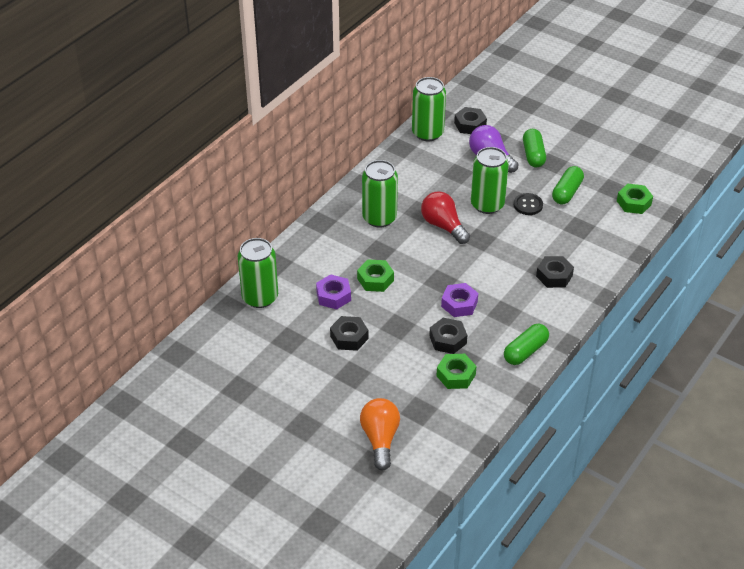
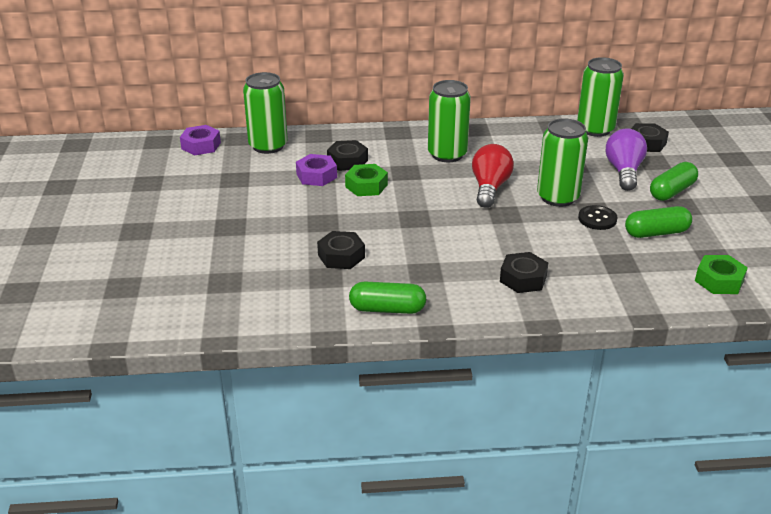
camera: 50 degrees right, 10 degrees down
black nut [330,316,368,351] -> black nut moved to [327,140,368,171]
orange light bulb [360,398,400,470] -> none
green nut [437,354,477,389] -> none
purple nut [441,283,478,317] -> purple nut moved to [180,125,221,155]

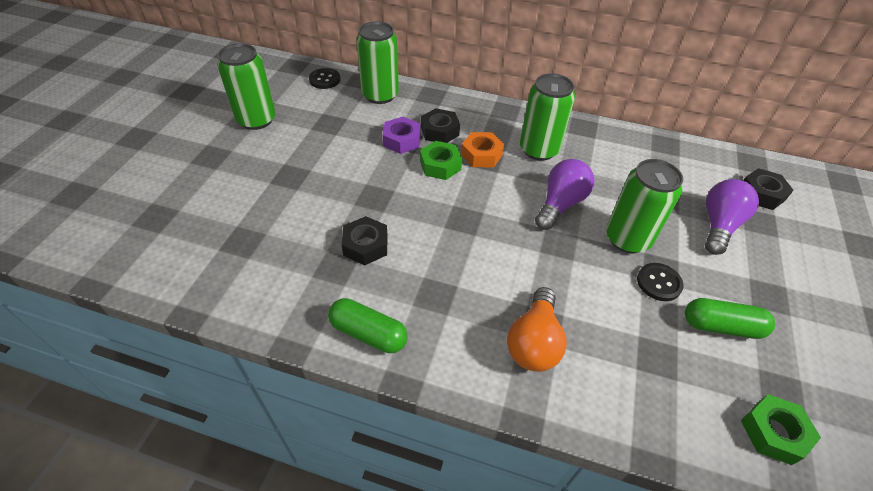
camera: 20 degrees right, 15 degrees up
purple nut [180,125,221,155] -> black button [309,68,340,89]
red light bulb [472,144,514,208] -> purple light bulb [535,159,594,230]
black nut [500,252,548,293] -> orange light bulb [507,287,567,372]
green can [577,57,624,137] -> green can moved to [217,43,276,130]
green capsule [650,162,698,201] -> none
none -> orange nut [461,132,504,167]

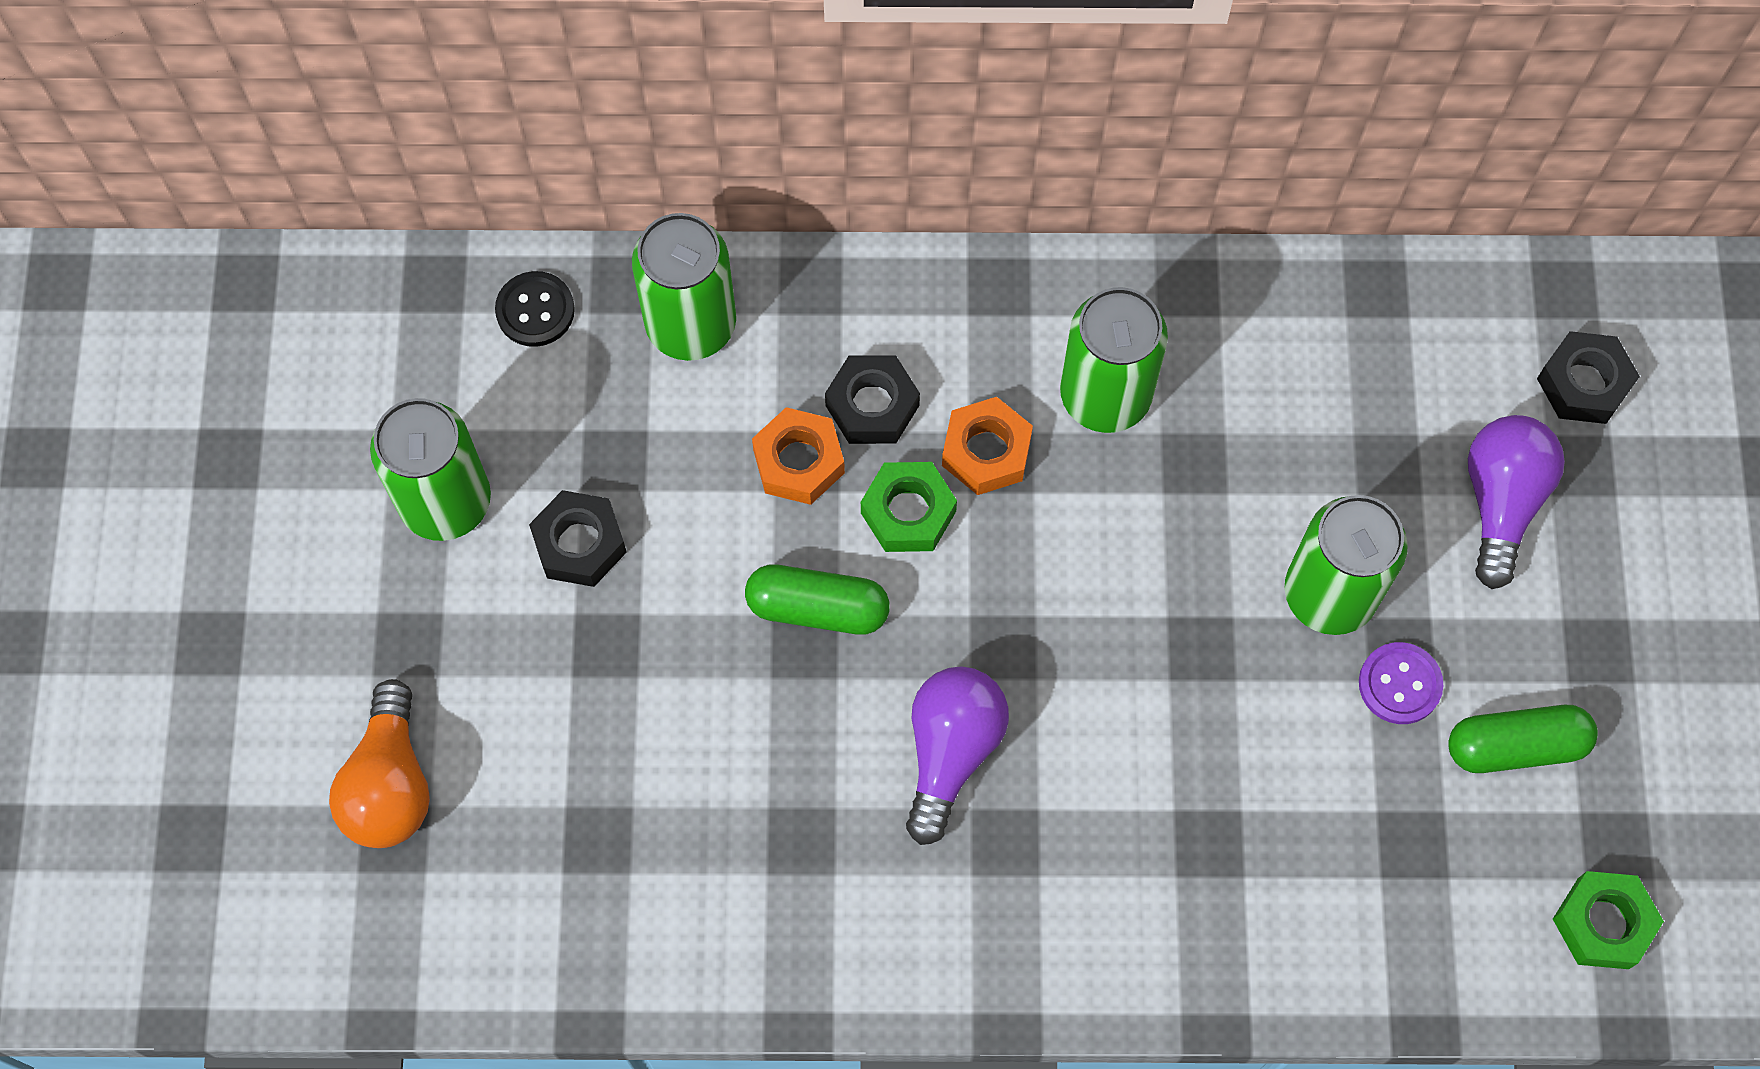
camera: 15 degrees left, 20 degrees up
green capsule [328,298,408,353] -> green capsule moved to [745,565,890,635]
black nut [341,216,388,265] -> black nut moved to [529,490,627,587]
purple nut [383,117,420,154] -> orange nut [752,407,845,505]
orange light bulb [507,287,567,372] -> orange light bulb moved to [329,679,430,848]
purple light bulb [535,159,594,230] -> purple light bulb moved to [906,666,1009,845]
black button [637,263,684,301] -> purple button [1359,642,1443,724]

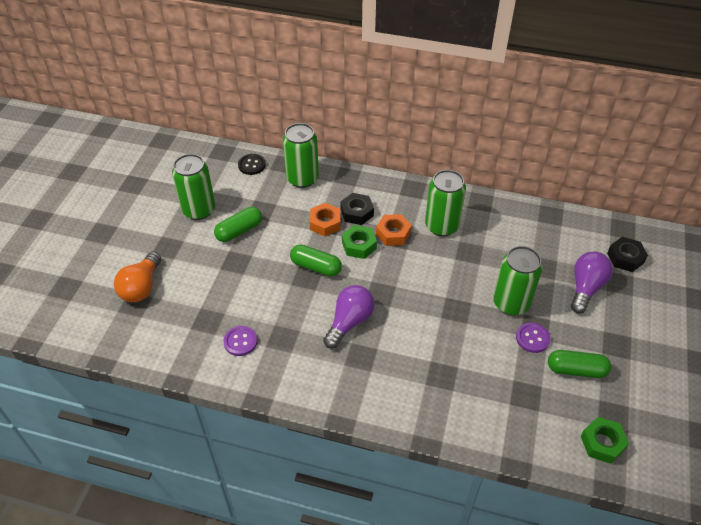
camera: 15 degrees right, 20 degrees down
black nut [529,490,627,587] -> green capsule [214,207,262,242]
none -> purple button [223,326,258,356]

